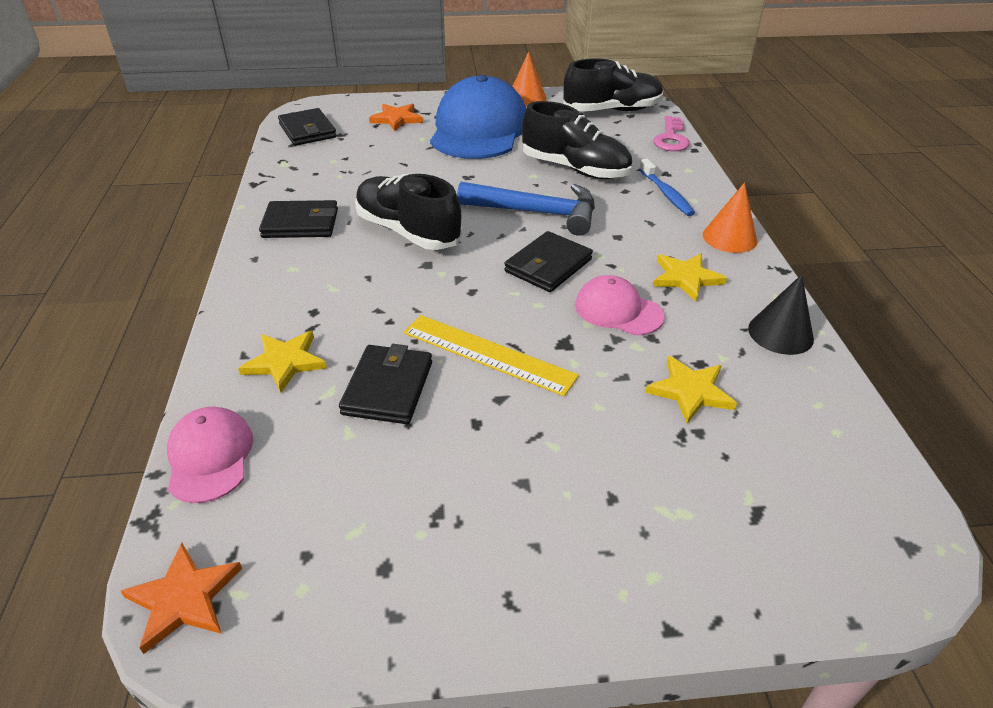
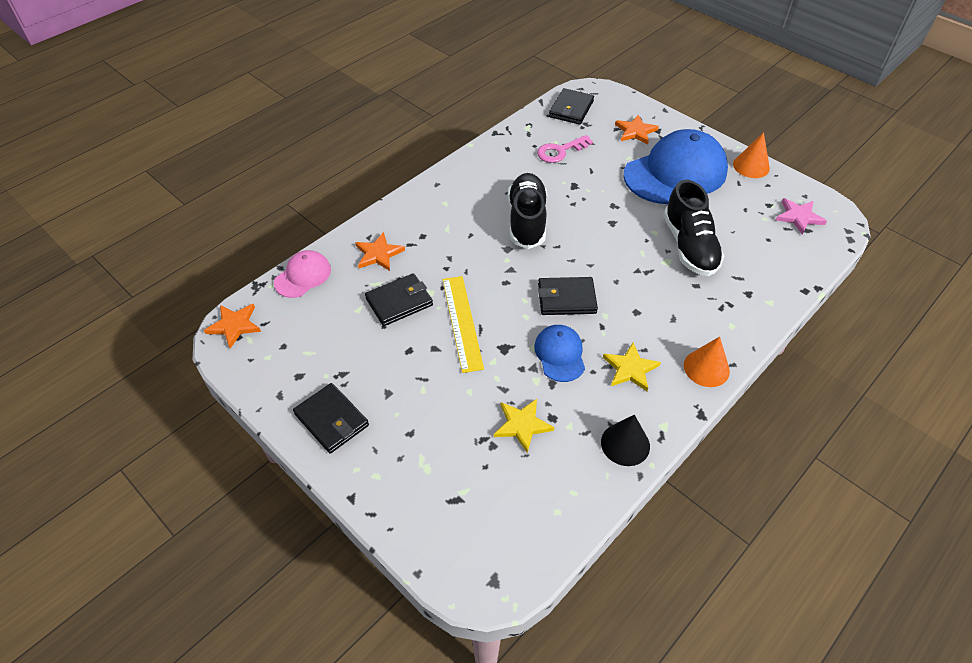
camera: 50 degrees right, 10 degrees up
yellow star [238,331,327,393] -> orange star [355,232,405,271]
black wallet [259,200,338,238] -> black wallet moved to [293,383,369,454]
blue hammer [457,182,595,236] -> none
black shoe [563,58,663,112] -> pink star [776,198,827,235]
pink cap [575,275,664,335] -> blue cap [534,325,585,382]
blue toothbrush [639,159,695,216] -> none
pink key [653,116,690,151] -> pink key moved to [537,135,593,163]

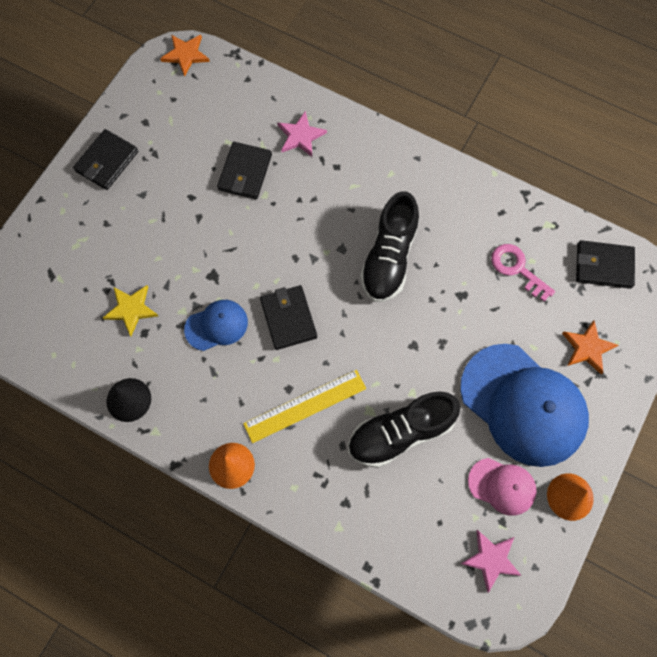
camera: 75 degrees right, 20 degrees up
pink cap [274,250,331,298] -> pink cap moved to [468,458,537,516]
orange star [355,232,405,271] -> pink star [277,111,327,157]
black wallet [365,273,433,326] -> black wallet turned 60 degrees clockwise [217,142,272,199]
yellow ruler [443,276,484,373] -> yellow ruler moved to [243,370,366,443]
black shoe [508,173,547,249] -> black shoe turned 120 degrees clockwise [360,191,419,302]
yellow star [603,342,661,391] -> none

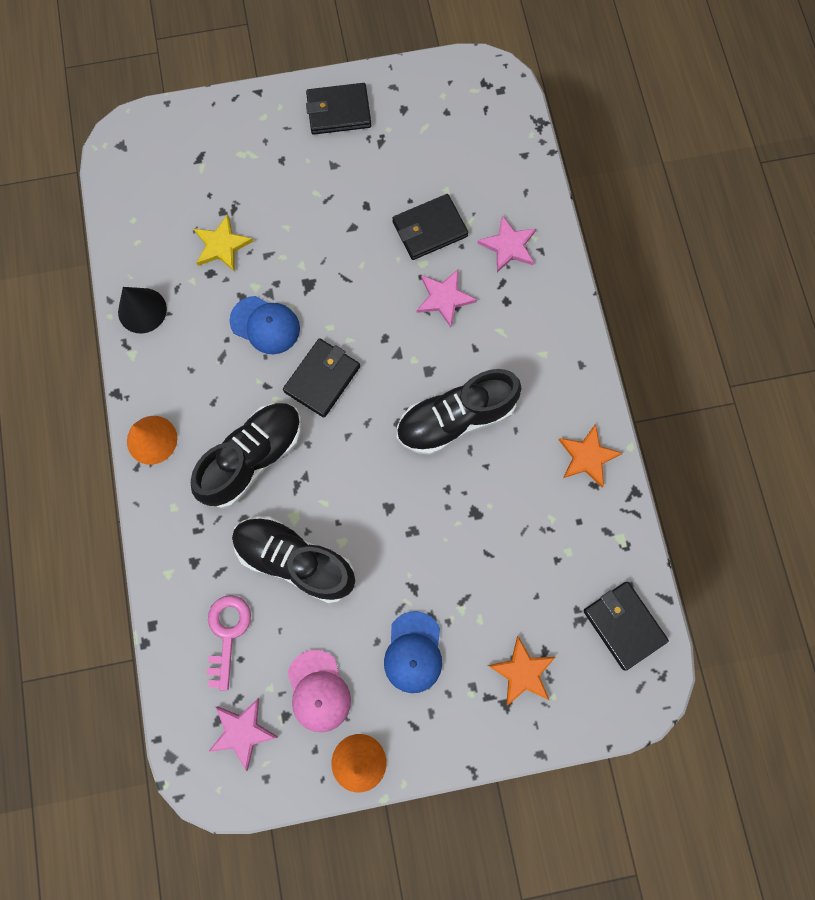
camera: 50 degrees right, 5 degrees up
orange star [160,35,210,77] -> orange star moved to [559,424,622,487]
yellow ruler [243,370,366,443] -> black shoe [191,403,302,508]
blue cap [460,344,589,467] -> blue cap [384,611,442,693], size x0.49
pink key [491,244,555,301] -> pink key moved to [207,595,251,691]
none -> pink star [417,270,477,327]

